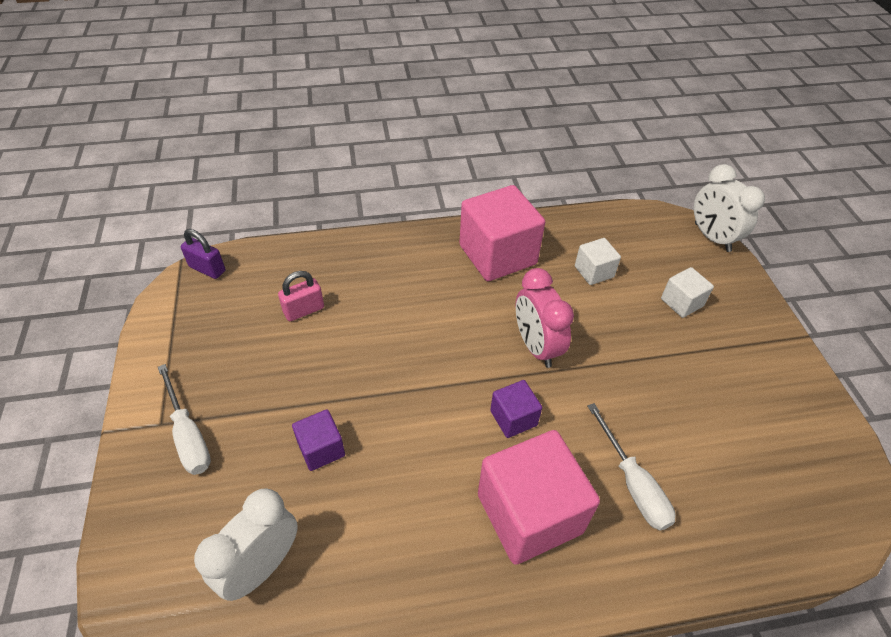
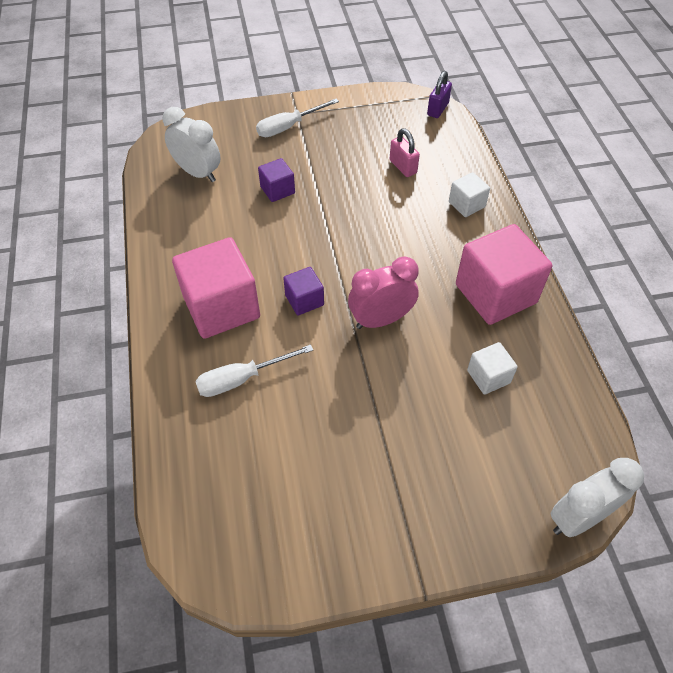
camera: 90 degrees right, 5 degrees up
white cube [661,267,714,318] -> white cube moved to [449,172,490,217]

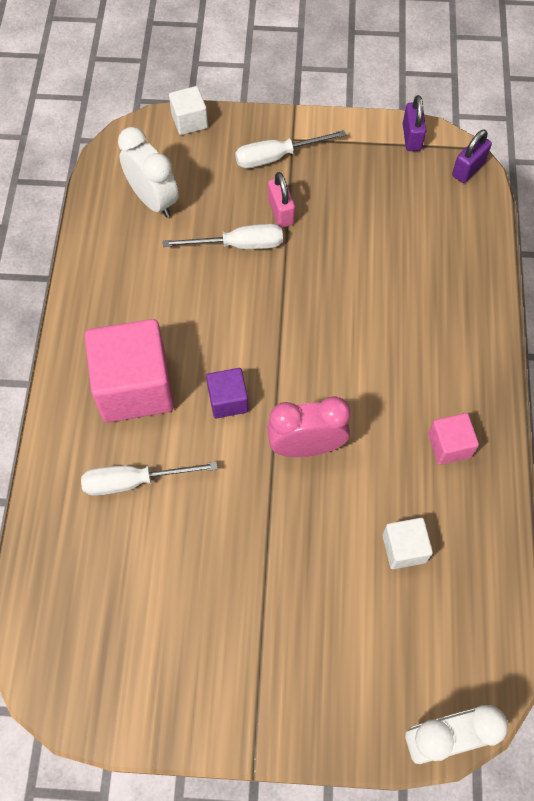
camera: 15 degrees right, 10 degrees up
purple cube [258,158,295,202] -> white screwdriver [163,224,283,249]
pink padlock [390,128,420,177] -> pink padlock moved to [268,172,295,228]
white cube [449,172,490,217] -> white cube moved to [169,86,208,135]
pink cube [456,224,552,325] -> pink cube [428,413,479,465], size x0.50
none -> purple padlock [403,95,426,151]

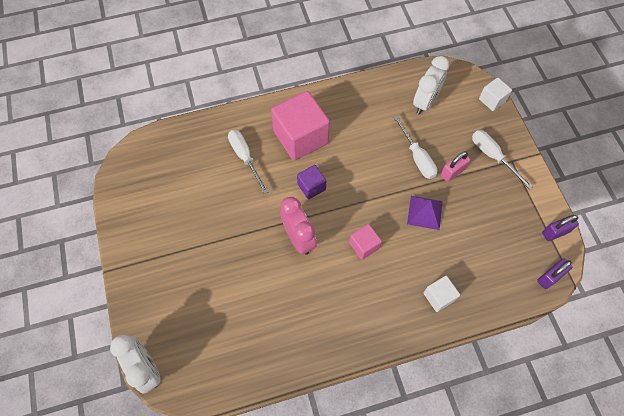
camera: 70 degrees right, 0 degrees up
white cube [382,518,433,569] -> white cube moved to [423,276,460,312]
pink cube [428,413,479,465] -> pink cube moved to [349,224,382,260]
purple padlock [452,129,492,183] -> purple padlock turned 60 degrees counterclockwise [537,259,572,289]
none -> purple pyramid [407,196,443,230]

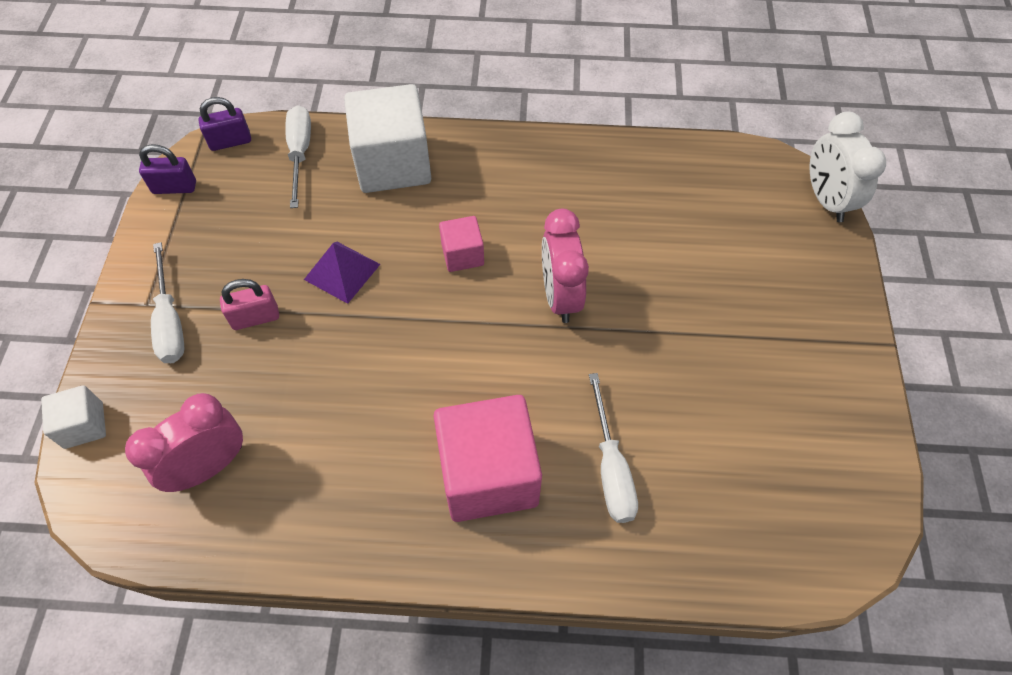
camera: 160 degrees left, 5 degrees down
purple cube [297,165,326,200] -> none
white screwdriver [393,115,438,179] -> white screwdriver moved to [285,105,311,208]
white clock [413,56,449,114] -> pink clock [125,393,243,492]
white cube [423,276,460,312] -> white cube [344,84,431,193], size x2.02

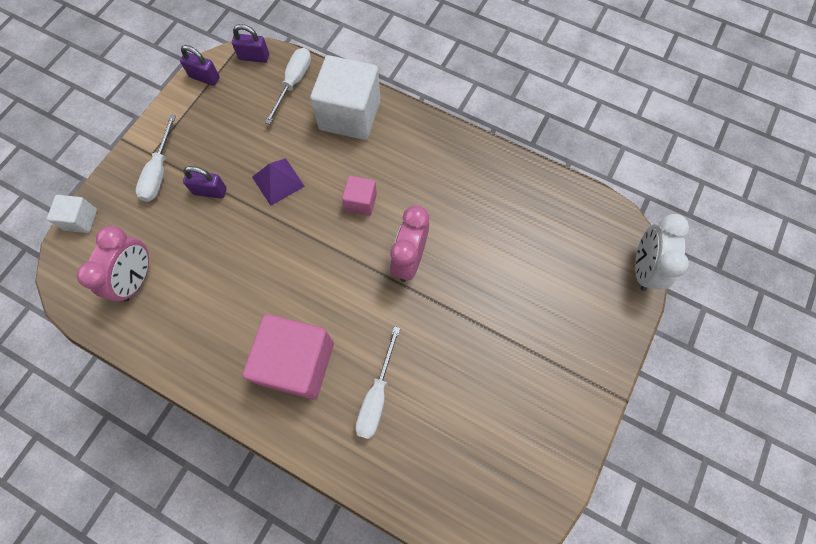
camera: 25 degrees right, 10 degrees up
pink clock [125,393,243,492] -> pink clock turned 120 degrees clockwise [77,226,149,302]
pink padlock [220,279,279,330] -> purple padlock [183,166,227,199]

